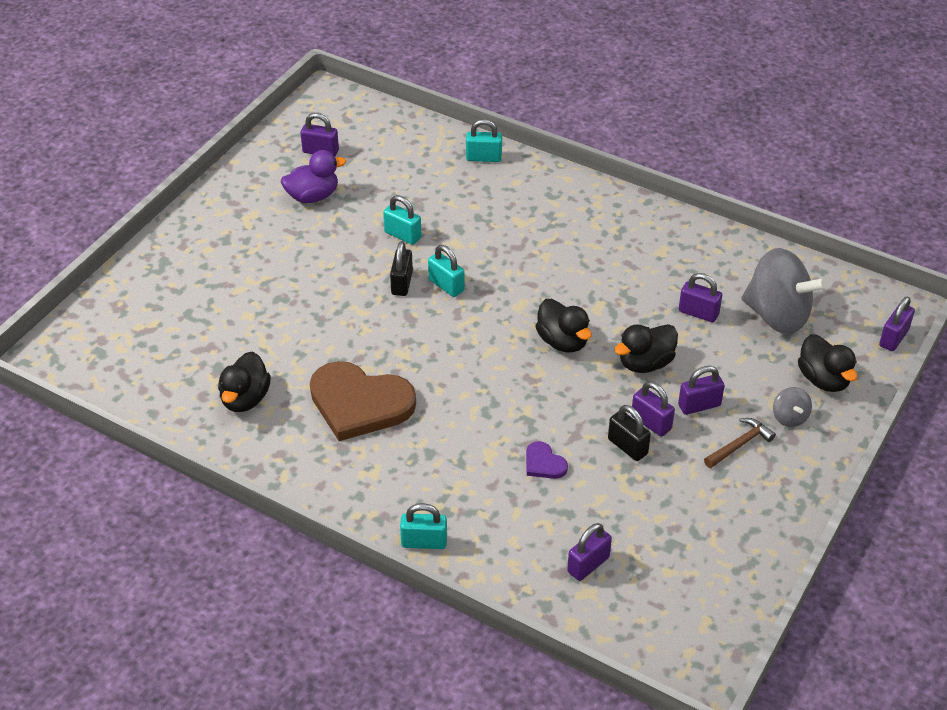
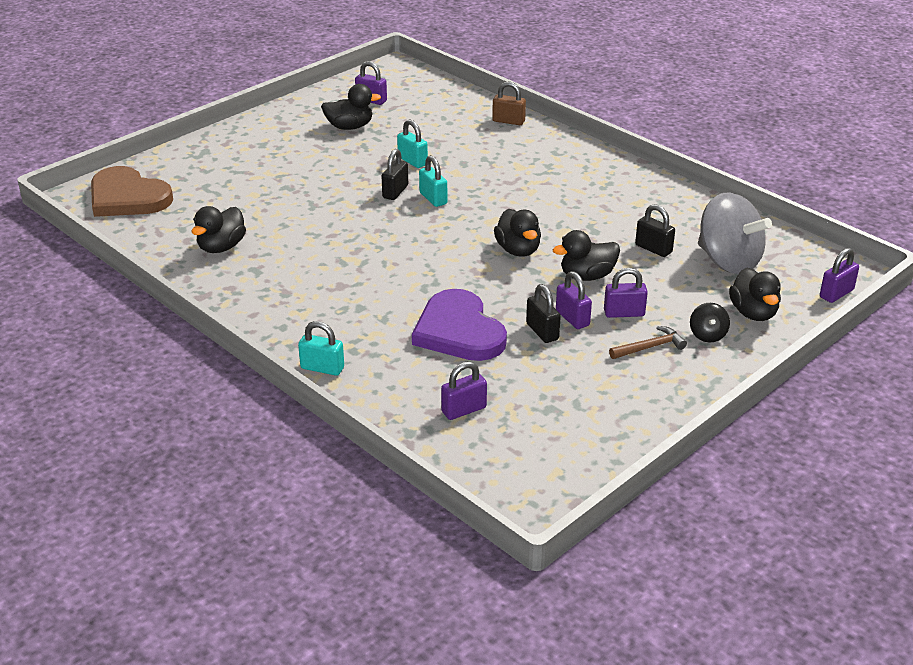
camera: 15 degrees right, 10 degrees down
purple duck [281,150,346,203] -> black duck [321,84,381,130]
brown heart [310,361,416,441] -> brown heart moved to [91,166,173,217]
turquoise padlock [466,119,502,162] -> brown padlock [492,82,526,125]
purple heart [526,441,568,479] -> purple heart [412,289,507,361], size x2.32
purple padlock [679,273,722,323] -> black padlock [635,204,675,257]
grey spinning top [773,387,812,427] -> black spinning top [690,303,730,343]

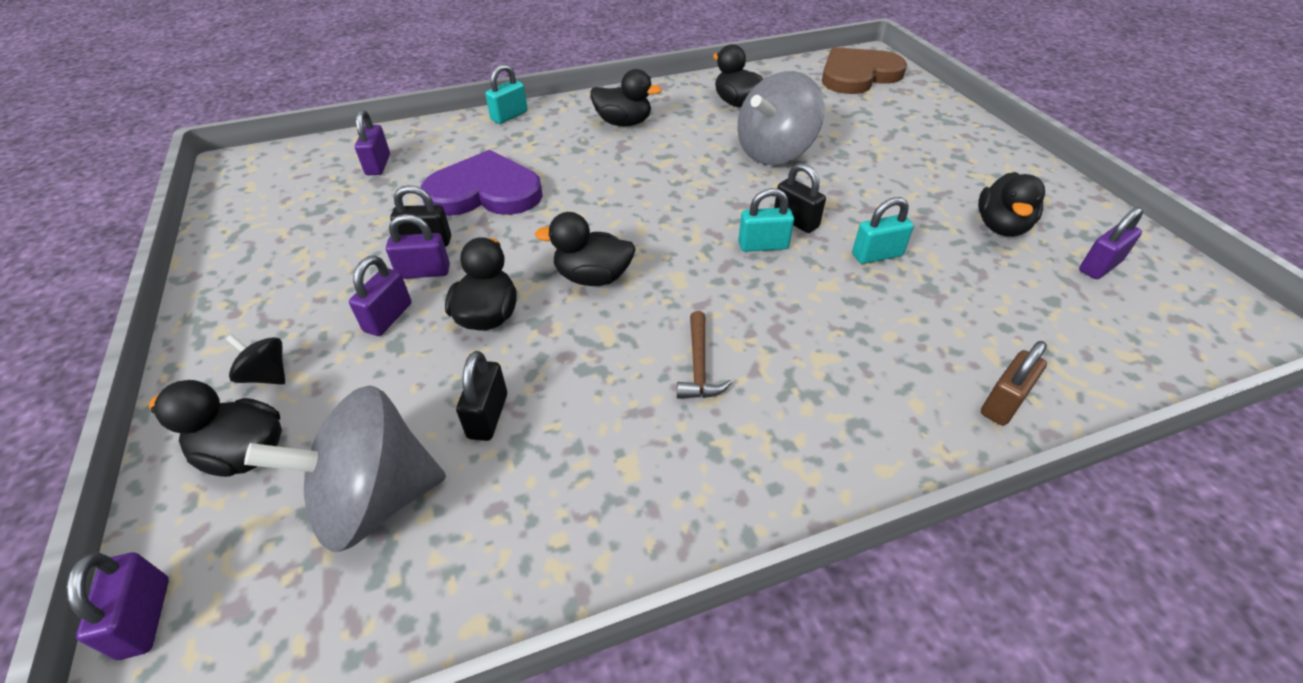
camera: 115 degrees right, 10 degrees up
brown hammer [609,326,687,359] -> brown hammer moved to [677,311,731,399]
black padlock [635,204,675,257] -> black padlock turned 60 degrees counterclockwise [456,351,507,441]
none -> black duck [590,69,662,126]
none -> grey spinning top [738,71,824,165]

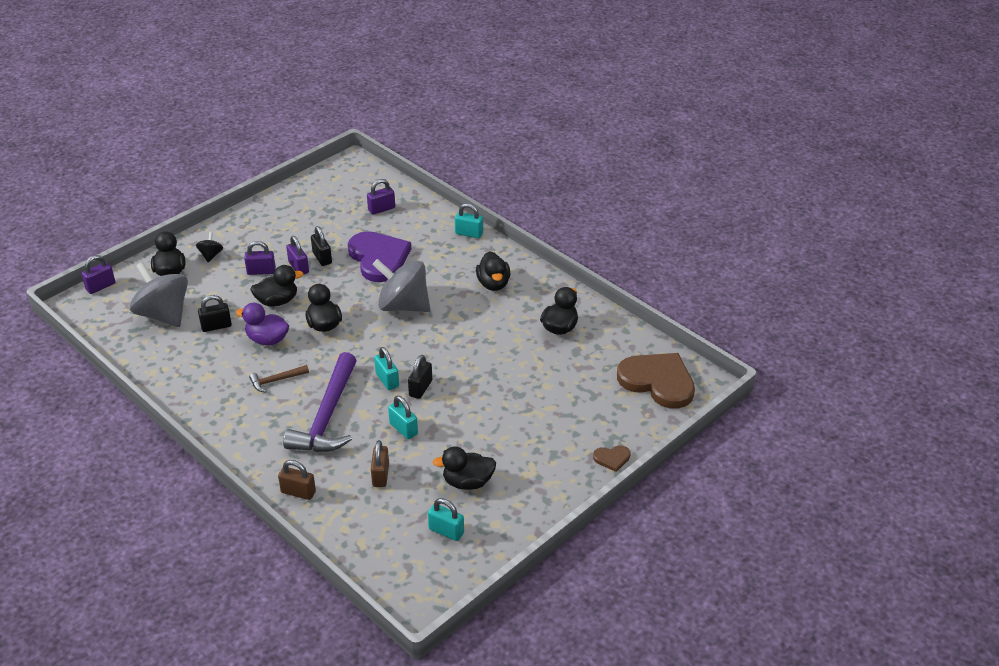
camera: 65 degrees right, 5 degrees down
grey spinning top [738,71,824,165] -> grey spinning top moved to [372,259,430,312]
purple padlock [1079,207,1143,279] -> turquoise padlock [428,498,464,541]
none -> purple duck [236,303,289,345]
none -> purple hammer [283,352,357,452]
none -> brown padlock [371,440,389,487]
none -> brown heart [593,445,630,472]

